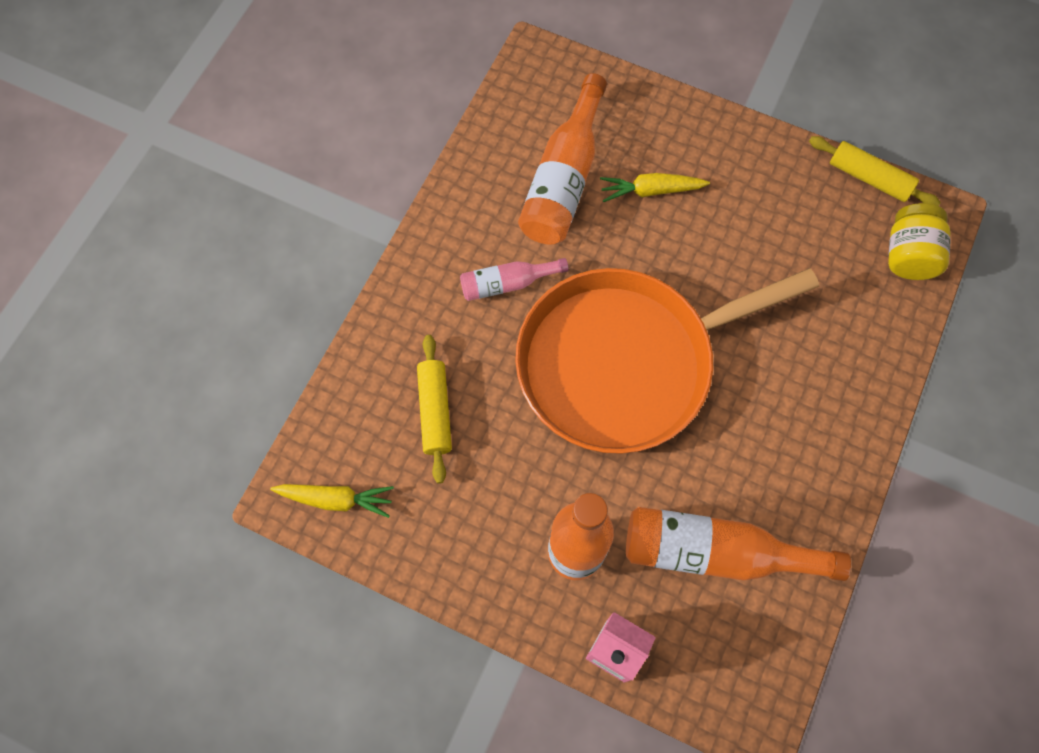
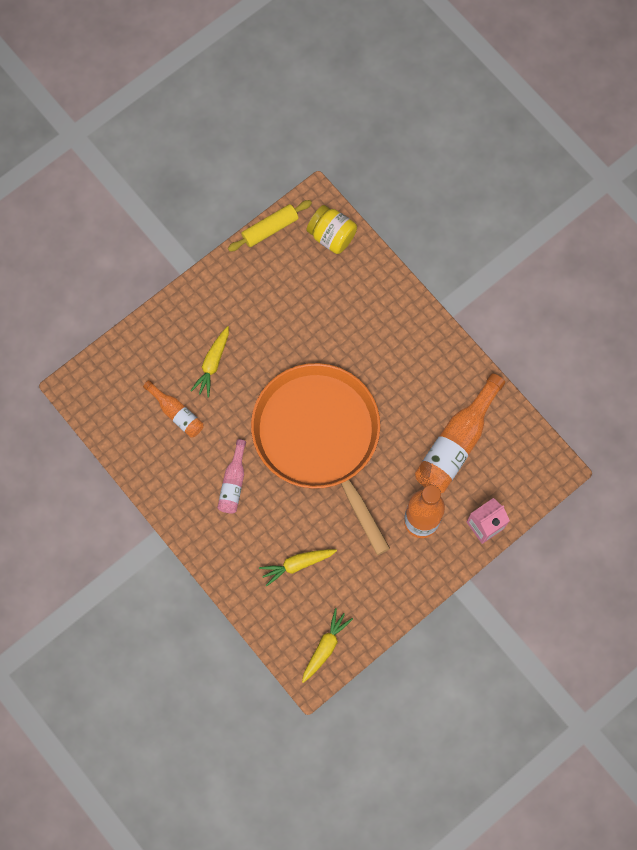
camera: 65 degrees left, 5 degrees up
yellow rolling pin [417,335,452,484] -> yellow carrot [259,549,337,587]
orange pan [515,268,819,454] -> orange pan turned 150 degrees clockwise [251,363,390,555]
orange bottle [518,73,607,245] -> orange bottle [143,380,204,437], size x0.55

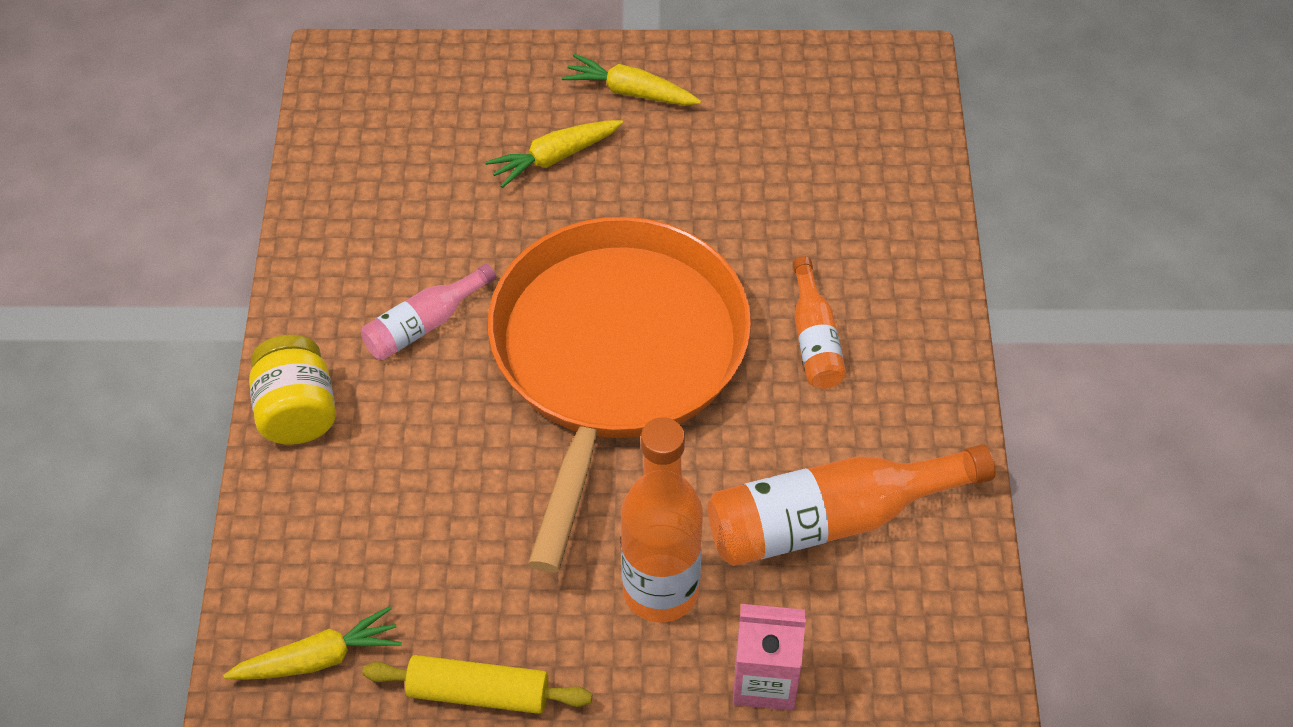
camera: 40 degrees right, 20 degrees down
orange bottle [143,380,204,437] -> orange bottle moved to [793,256,846,389]
yellow rolling pin [228,200,312,252] -> yellow rolling pin moved to [362,655,592,714]
yellow carrot [259,549,337,587] -> yellow carrot moved to [562,54,701,105]
yellow jar [306,205,357,254] -> yellow jar moved to [249,335,336,445]

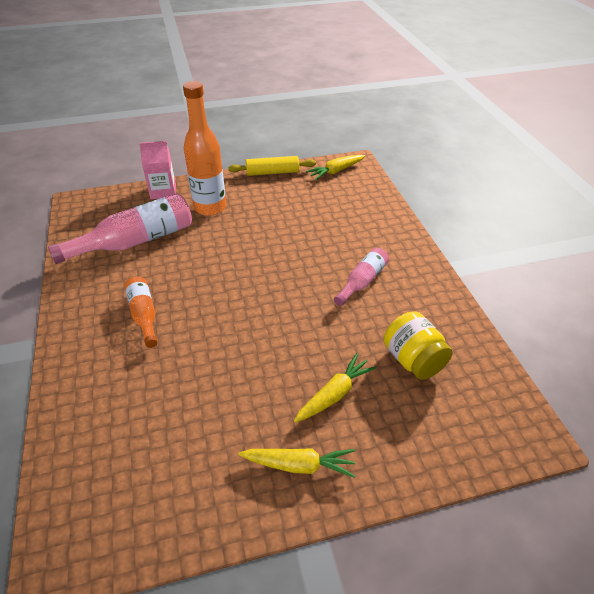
camera: 165 degrees right, 10 degrees down
yellow jar [249,335,336,445] -> yellow jar moved to [384,311,452,380]
orange pan [488,217,751,573] -> none
orange bottle [708,444,995,566] -> pink bottle [48,193,192,264]

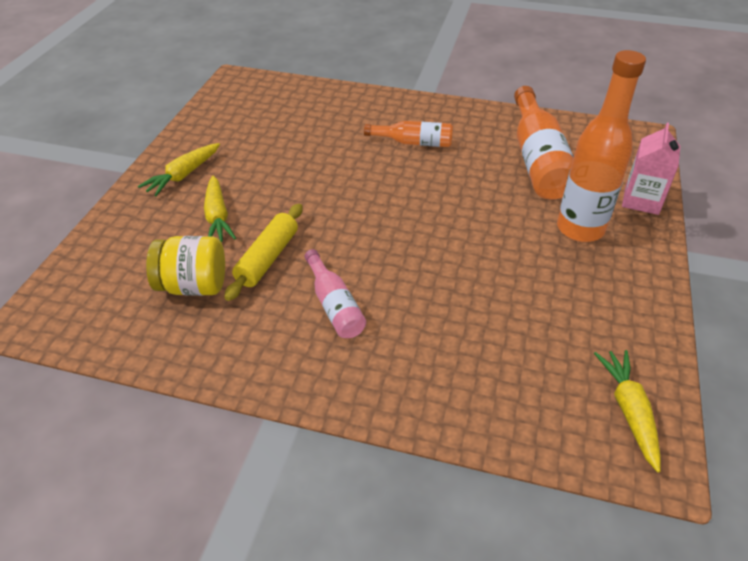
camera: 120 degrees right, 0 degrees up
pink bottle [48,193,192,264] -> orange bottle [514,86,574,200]
yellow rolling pin [228,156,316,176] -> yellow rolling pin moved to [224,204,302,301]

